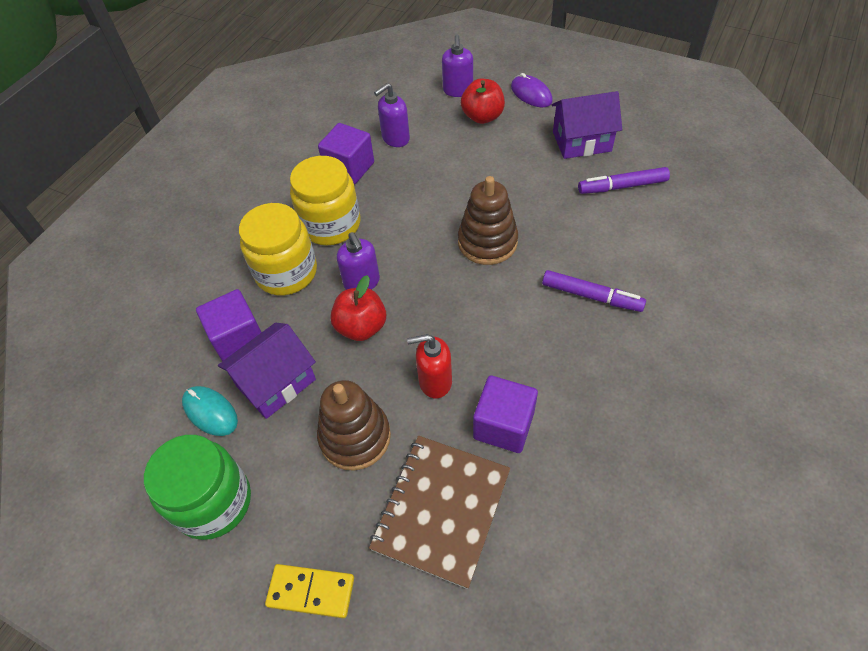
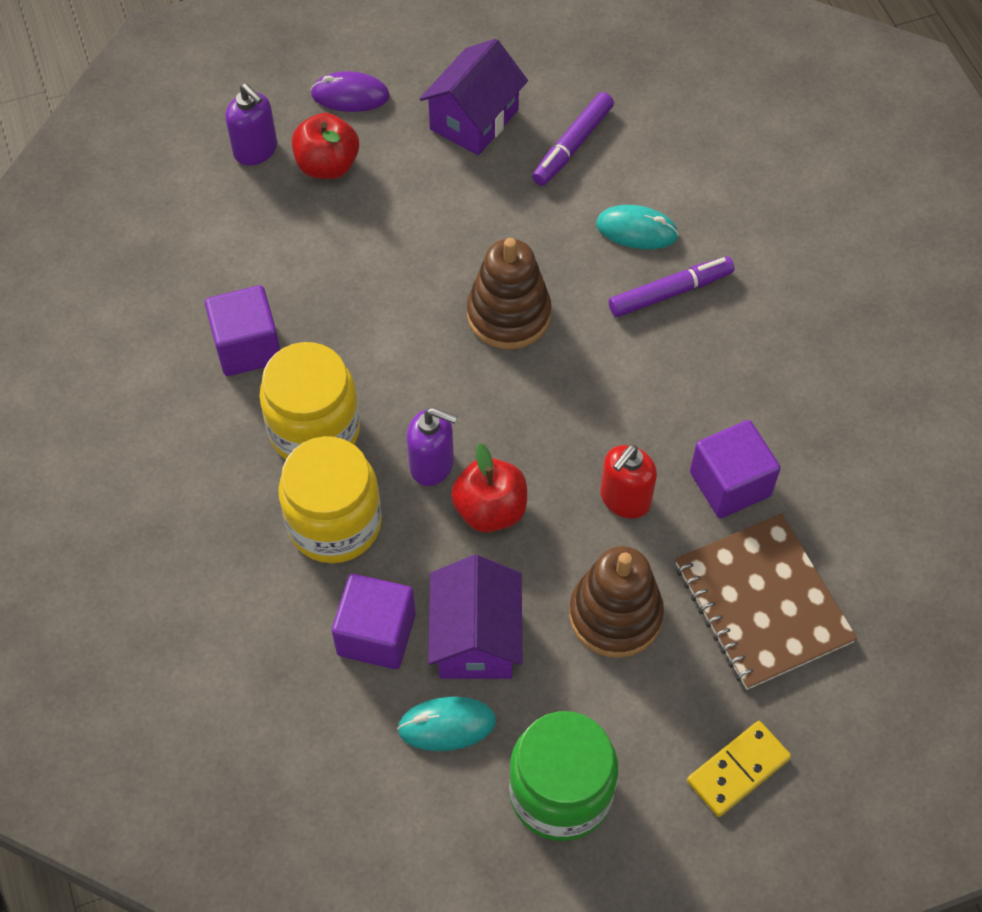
camera: 50 degrees left, 5 degrees up
purple soap dispenser [374,83,410,147] -> none
none -> turquoise mouse [596,205,679,249]

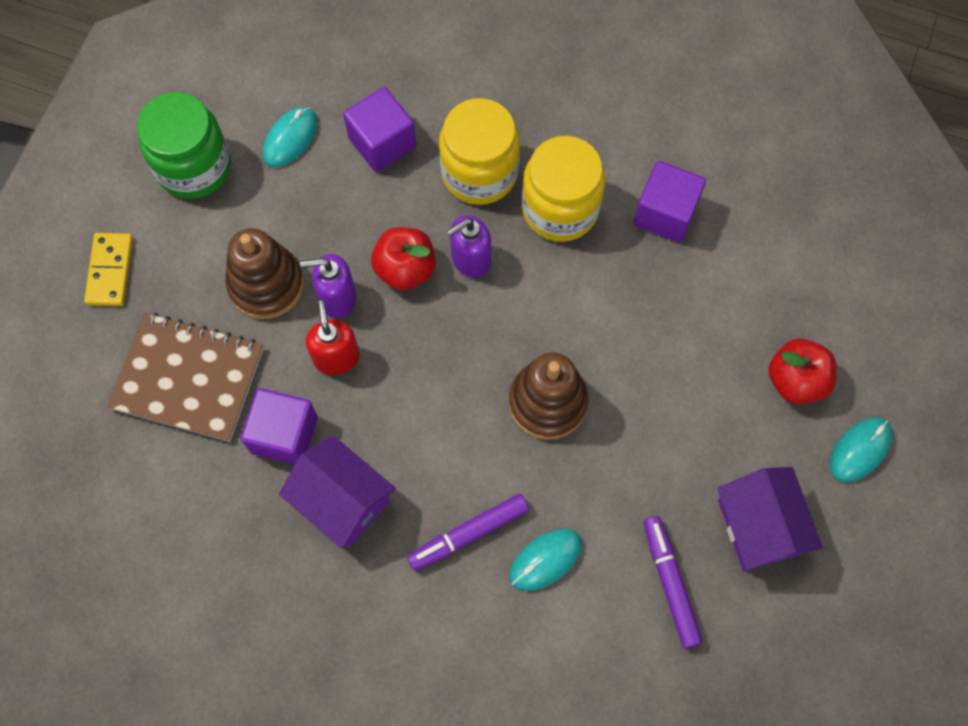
camera: 130 degrees right, 10 degrees up
purple soap dispenser [225,83,277,166] -> purple soap dispenser moved to [300,254,356,318]
purple mouse [310,71,390,112] -> turquoise mouse [830,417,892,483]
purple house [428,555,522,679] -> purple house moved to [279,435,396,549]
purple marker [609,256,734,317] -> purple marker turned 45 degrees clockwise [407,494,529,571]

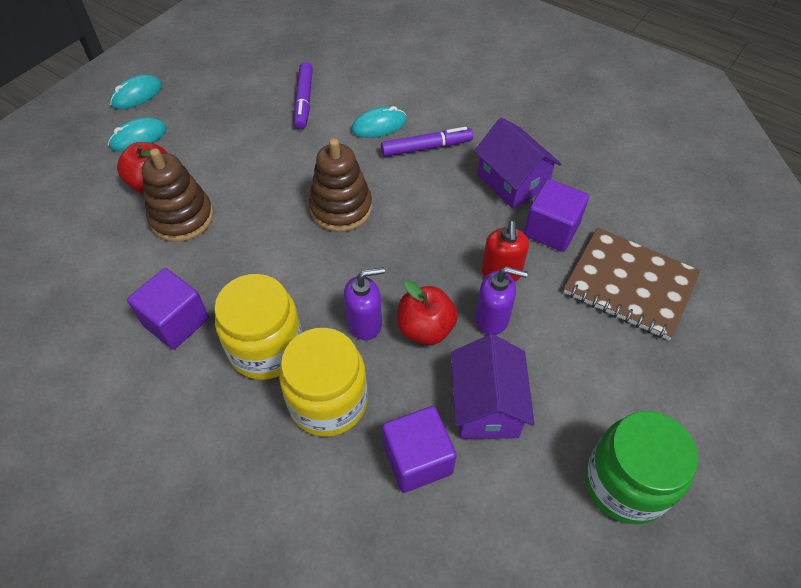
camera: 165 degrees left, 15 degrees down
yellow domino [84,233,133,306] -> none
brown stacking toy [225,228,304,319] -> brown stacking toy moved to [141,148,214,242]
turquoise mouse [263,107,318,167] -> turquoise mouse moved to [110,74,162,109]
purple house [717,467,823,571] -> purple house moved to [451,334,535,439]

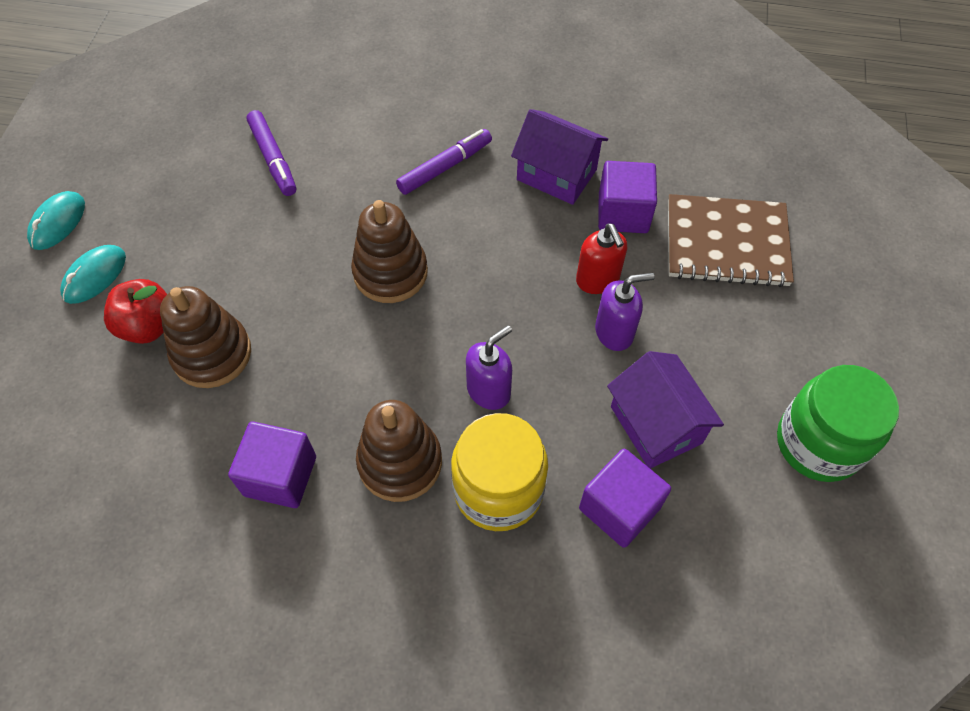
camera: 25 degrees left, 5 degrees up
yellow jar [214,274,302,380] -> brown stacking toy [356,400,442,502]
turquoise mouse [352,106,407,138] -> none
red apple [397,280,458,345] -> none

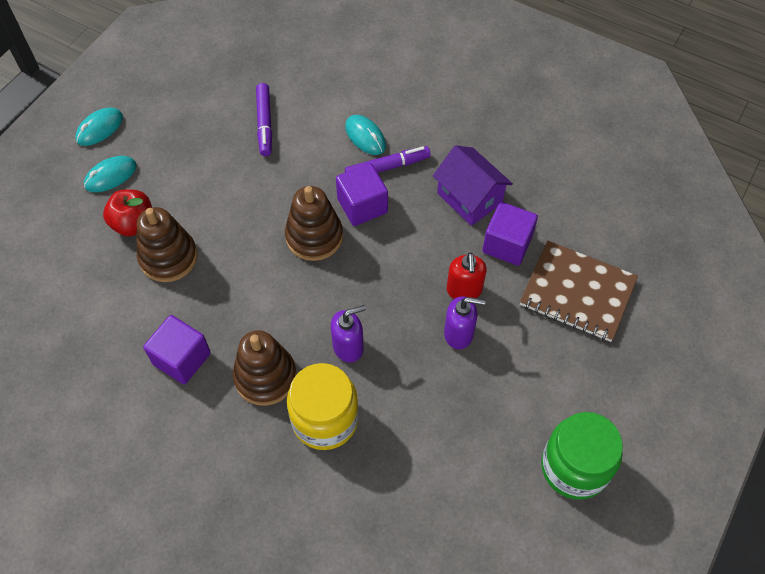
camera: 20 degrees right, 0 degrees up
purple cube [579,449,671,548] -> purple cube moved to [336,163,388,226]
purple house [607,351,724,469] -> none
none -> turquoise mouse [345,115,386,155]

